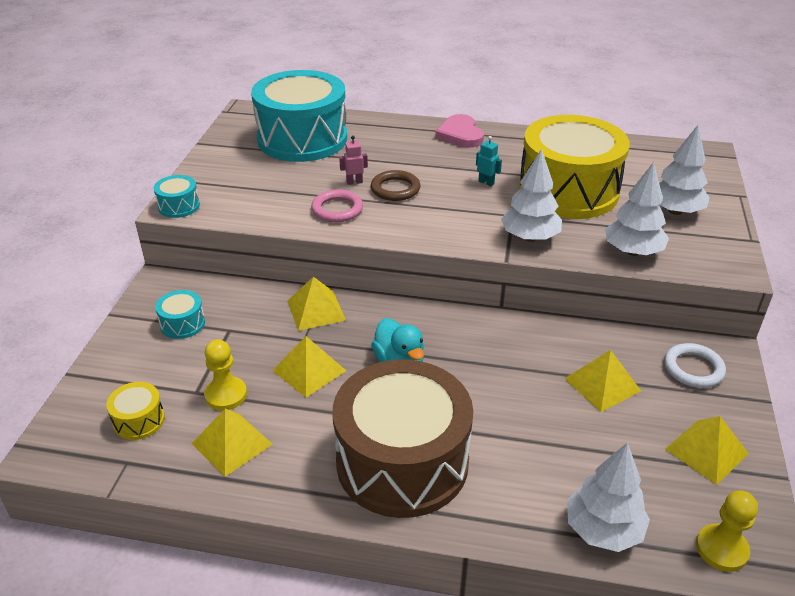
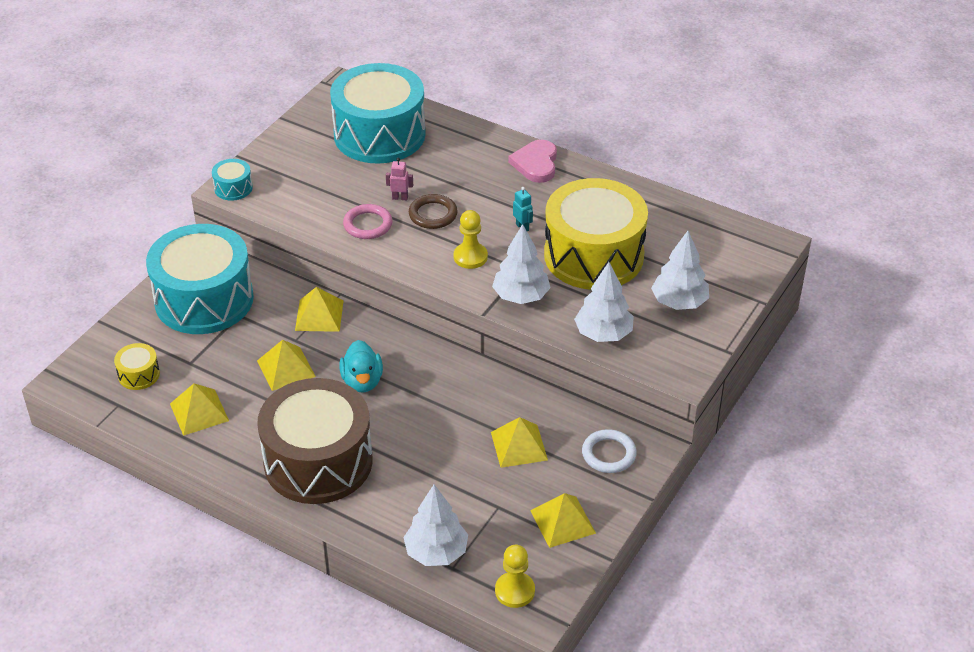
camera: 20 degrees right, 5 degrees up
turquoise drum [155,290,205,339] -> turquoise drum [146,224,254,334], size x2.50
yellow pawn [204,339,247,411] -> yellow pawn moved to [454,210,488,269]

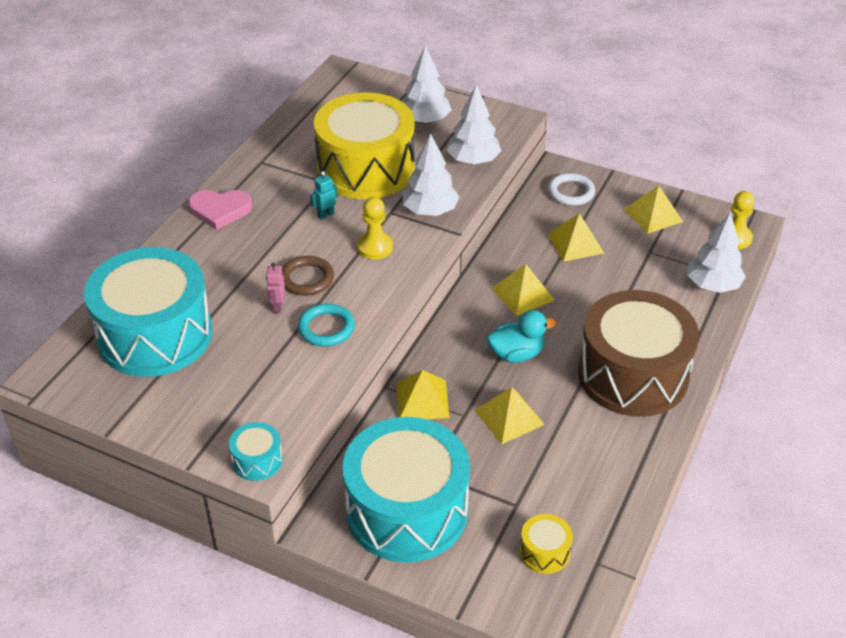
camera: 95 degrees left, 0 degrees up
yellow pyramid [170,383,229,436] -> yellow pyramid moved to [492,264,555,316]
pink ring [343,204,393,239] -> turquoise ring [298,303,355,347]

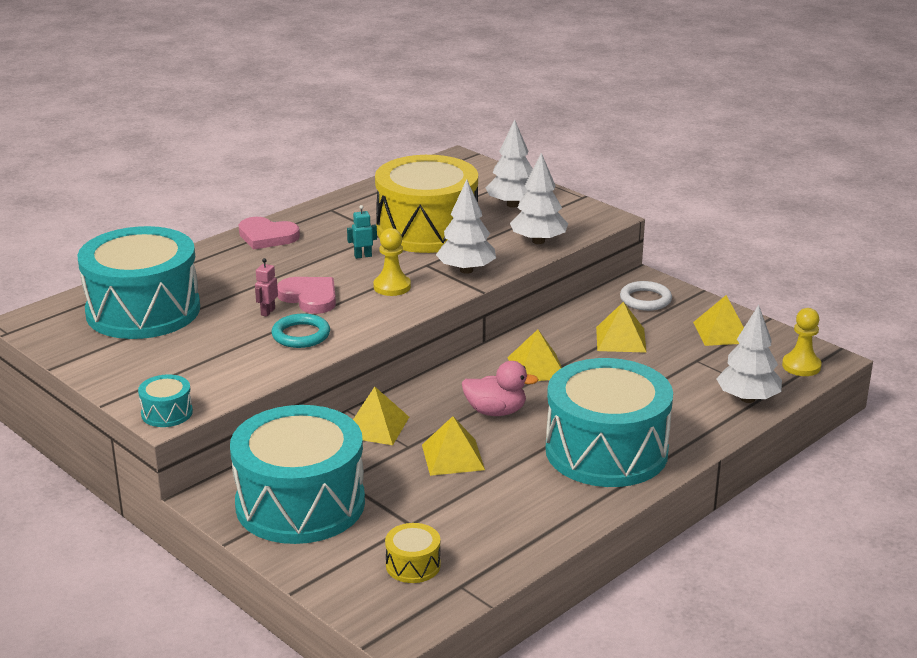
camera: 20 degrees right, 15 degrees down
brown ring [282,256,334,296] -> pink heart [277,277,336,314]
turquoise duck [487,310,556,363] -> pink duck [462,361,538,416]
brown drum [578,290,699,417] -> turquoise drum [546,358,673,487]

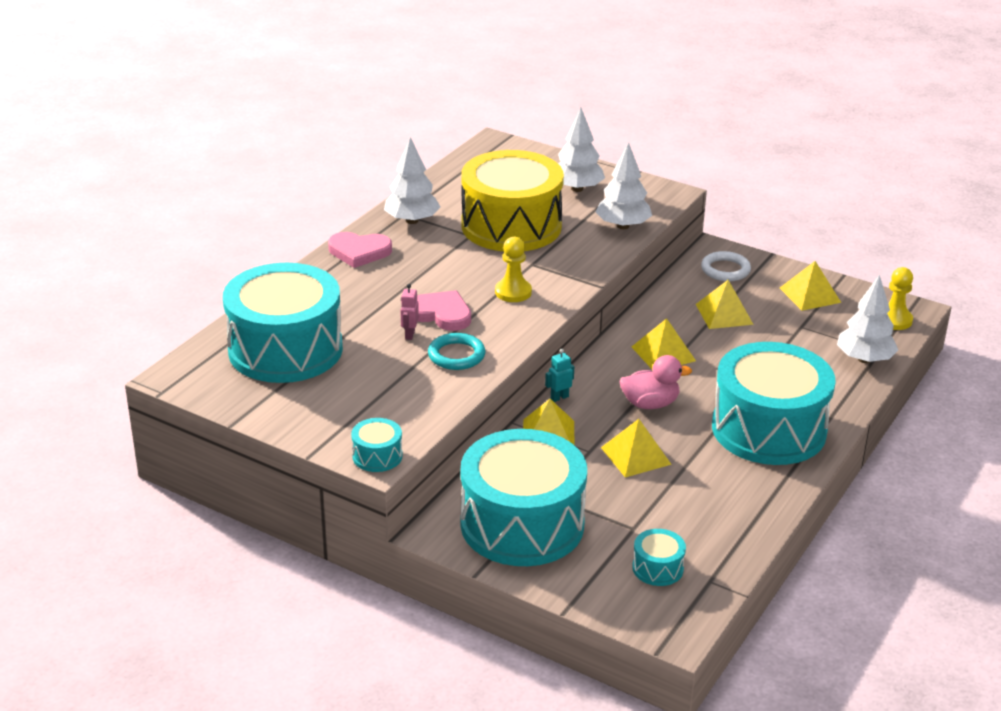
camera: 15 degrees left, 5 degrees up
turquoise robot [347,205,377,259] -> turquoise robot moved to [545,349,574,402]
yellow drum [385,523,441,583] -> turquoise drum [632,529,686,586]
white tree [436,179,496,274] -> white tree moved to [384,137,440,224]

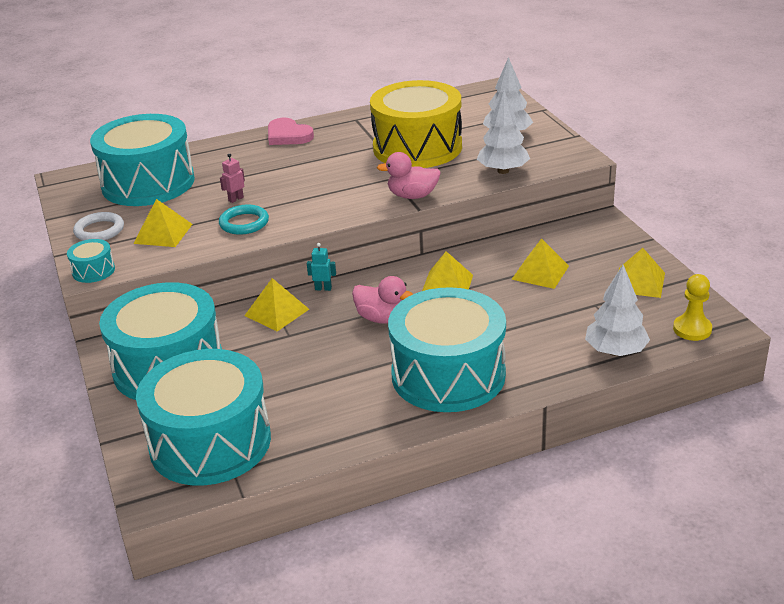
camera: 40 degrees right, 0 degrees up
white tree [384,137,440,224] -> none
pink heart [417,290,471,331] -> none
yellow pawn [495,237,532,302] -> none
yellow pyramid [601,419,672,478] -> yellow pyramid moved to [134,199,192,247]
turquoise drum [632,529,686,586] -> turquoise drum [136,349,271,486], size x2.50
white ring [701,251,751,281] -> white ring moved to [73,212,124,241]
none -> pink duck [377,152,441,199]

